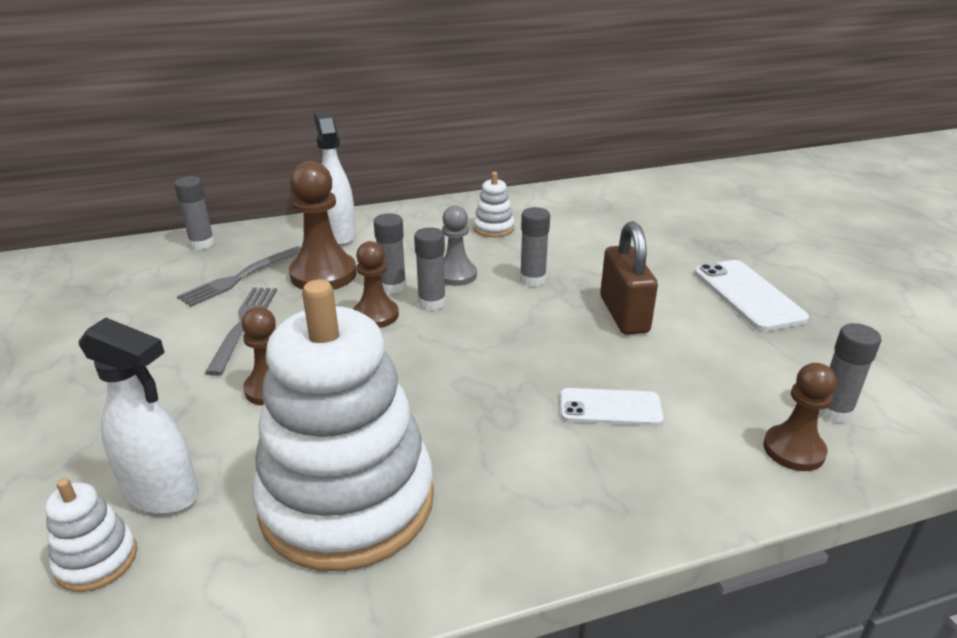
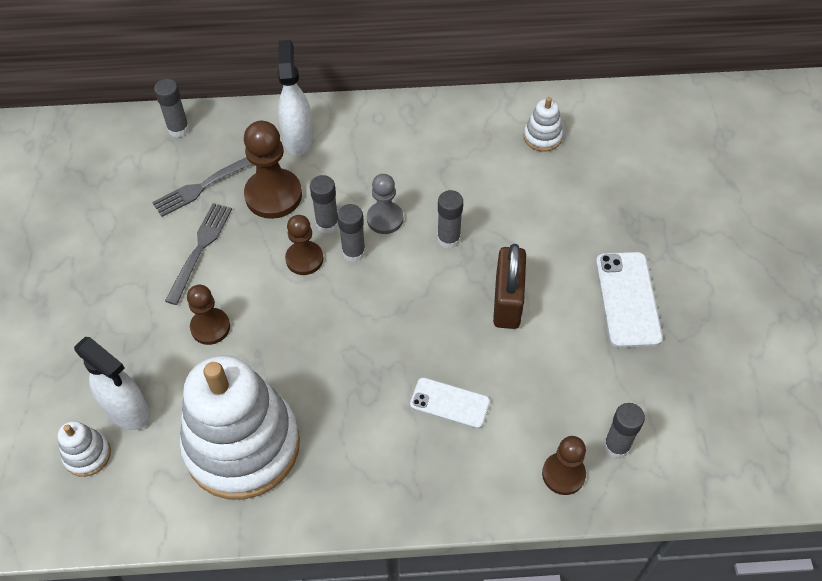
camera: 15 degrees right, 25 degrees up
white stacking toy [473,172,514,237] -> white stacking toy moved to [524,97,563,152]

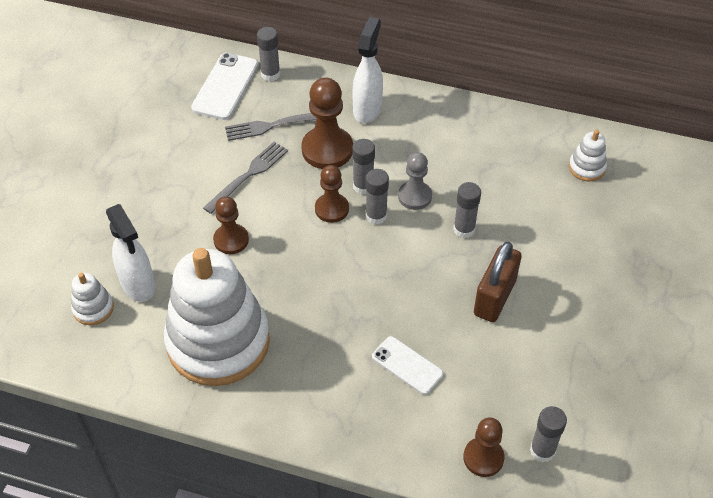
camera: 20 degrees right, 5 degrees down
white phone [596,252,663,348] -> white phone moved to [191,53,258,120]

